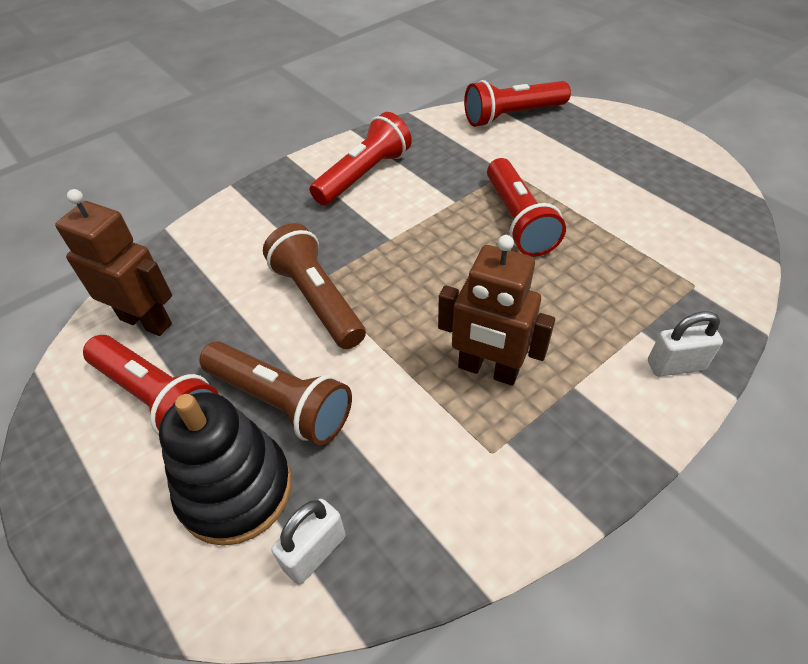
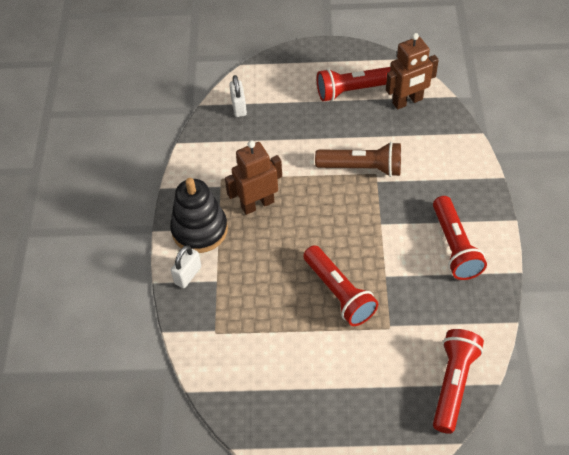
camera: 130 degrees right, 5 degrees up
black stacking toy [159,392,292,546] -> black stacking toy moved to [170,178,228,253]
brown flashlight [199,342,352,445] -> none
red flashlight [487,158,566,257] -> red flashlight turned 150 degrees counterclockwise [303,245,378,326]

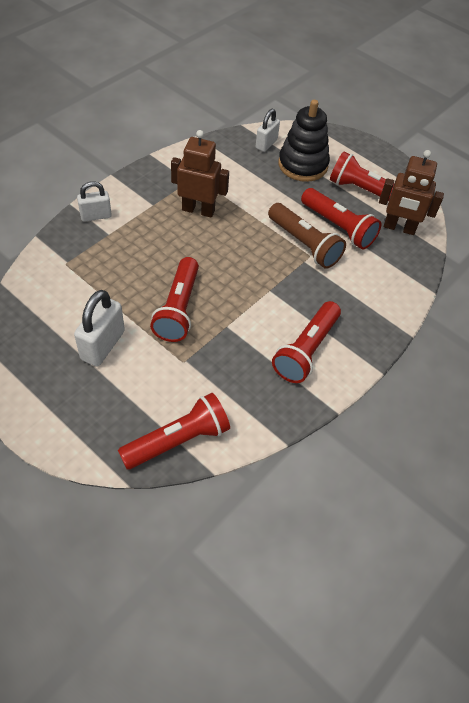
camera: 35 degrees right, 0 degrees up
black stacking toy [170,178,228,253] -> black stacking toy moved to [278,100,330,182]
none -> white padlock [74,290,125,366]
none -> red flashlight [301,188,382,249]

